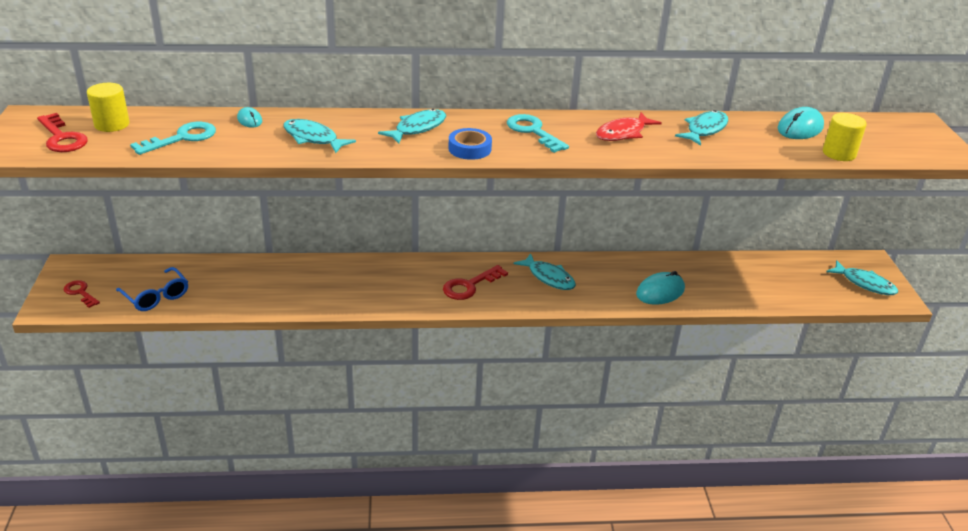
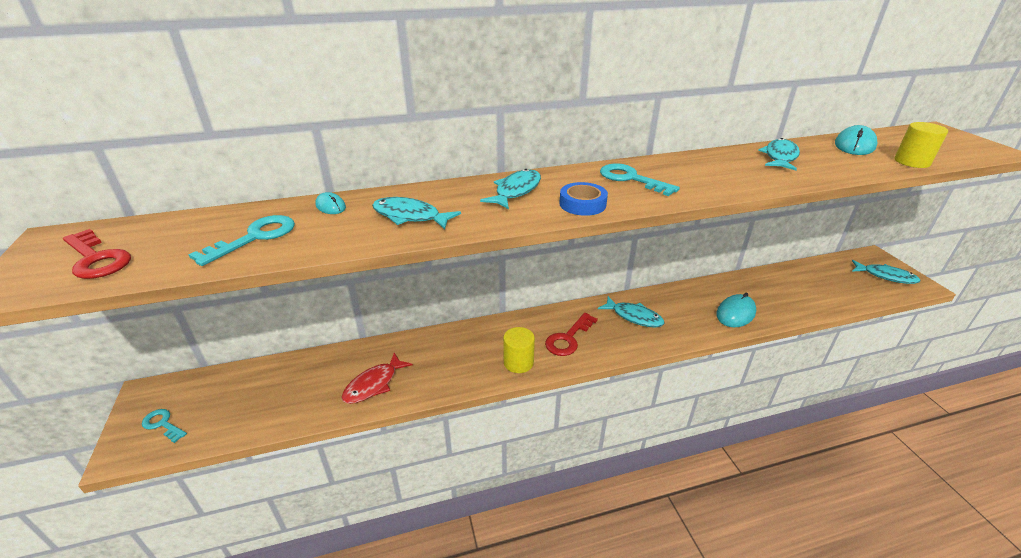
camera: 10 degrees left, 0 degrees up
red key [64,280,100,308] -> turquoise key [142,409,187,443]
yellow cylinder [87,83,129,132] -> yellow cylinder moved to [503,327,535,373]
blue glasses [116,267,188,311] -> none
red fish [596,113,662,141] -> red fish moved to [341,353,413,404]

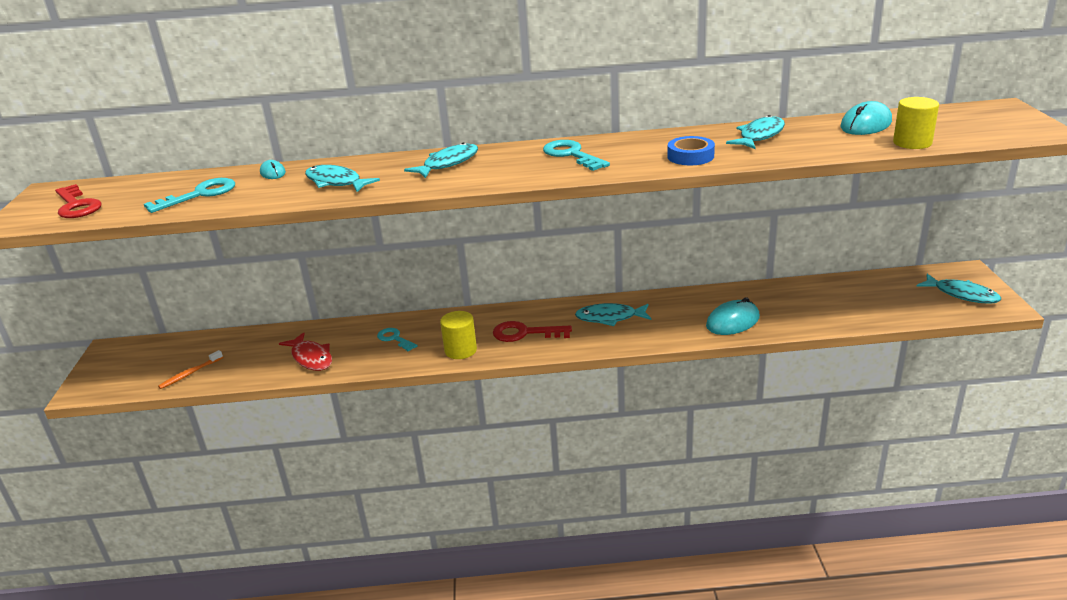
camera: 15 degrees right, 5 degrees down
turquoise key [142,409,187,443] -> turquoise key moved to [377,328,418,351]
red fish [341,353,413,404] -> red fish turned 90 degrees counterclockwise [279,332,332,371]
red key [545,313,598,356] -> red key turned 45 degrees clockwise [493,321,572,342]
blue tape [559,182,608,216] -> blue tape moved to [667,136,715,165]
turquoise fish [598,296,665,328] -> turquoise fish turned 135 degrees clockwise [575,303,651,326]
none -> orange toothbrush [158,350,223,389]

